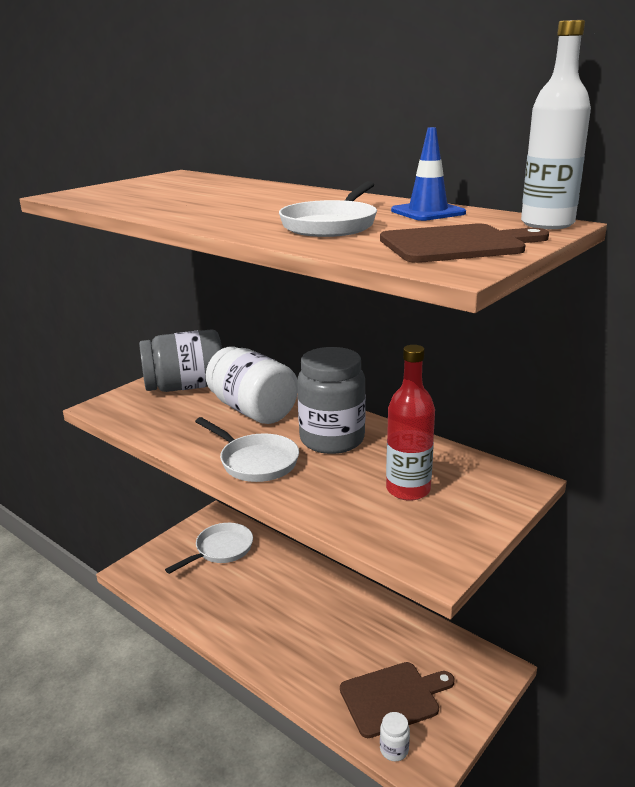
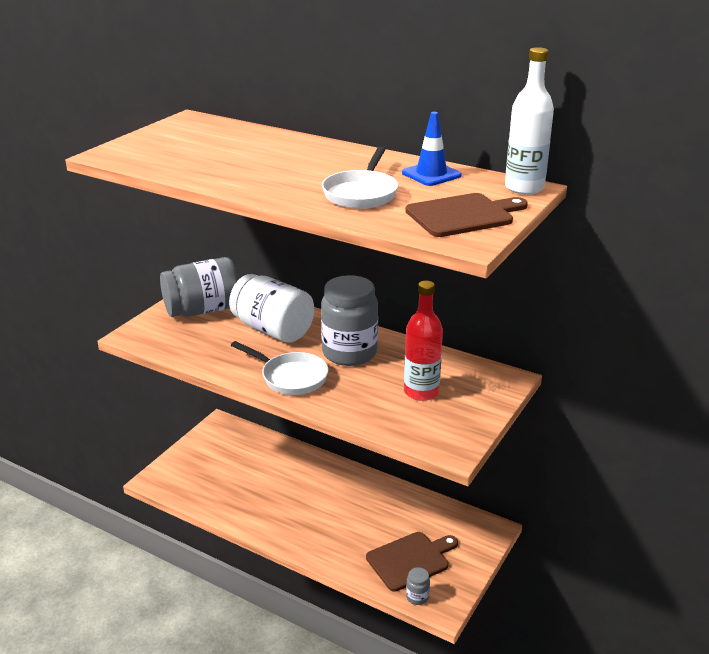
camera: 10 degrees left, 5 degrees up
white pan [165,523,253,574] -> none
white jar [380,712,410,761] -> grey jar [406,567,430,605]

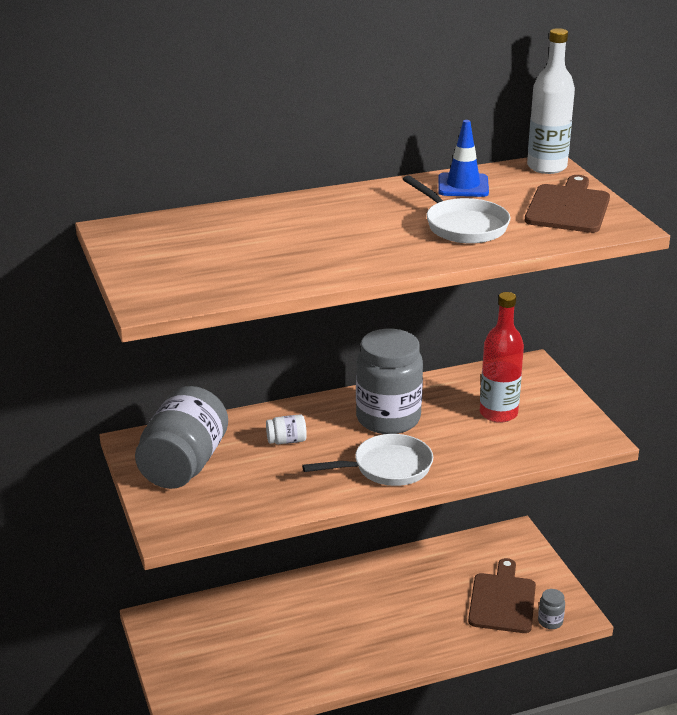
camera: 50 degrees left, 0 degrees up
white jar [229,274,314,342] -> white jar [266,415,307,444], size x0.41

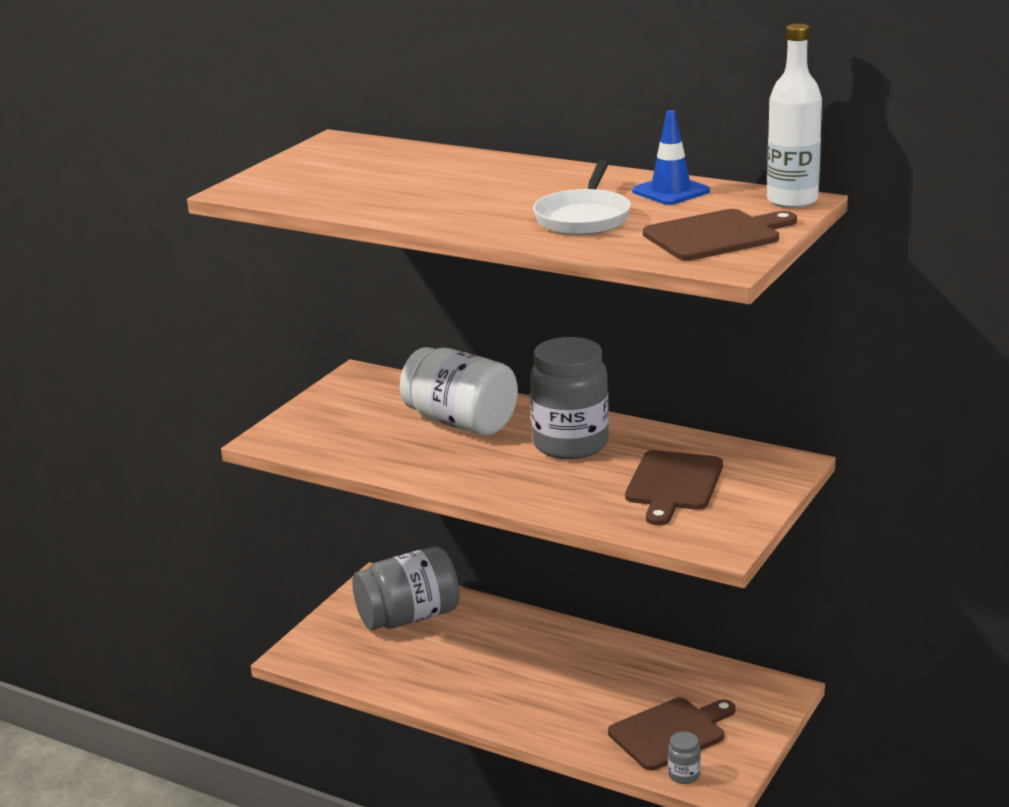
camera: 50 degrees right, 5 degrees down
grey jar [135,386,228,489] -> grey jar moved to [352,547,460,630]
white jar [266,415,307,444] -> white jar [400,347,518,435], size x2.44
white pan [302,434,433,486] -> none
red bottle [480,292,524,423] -> brown cutting board [625,450,723,525]

